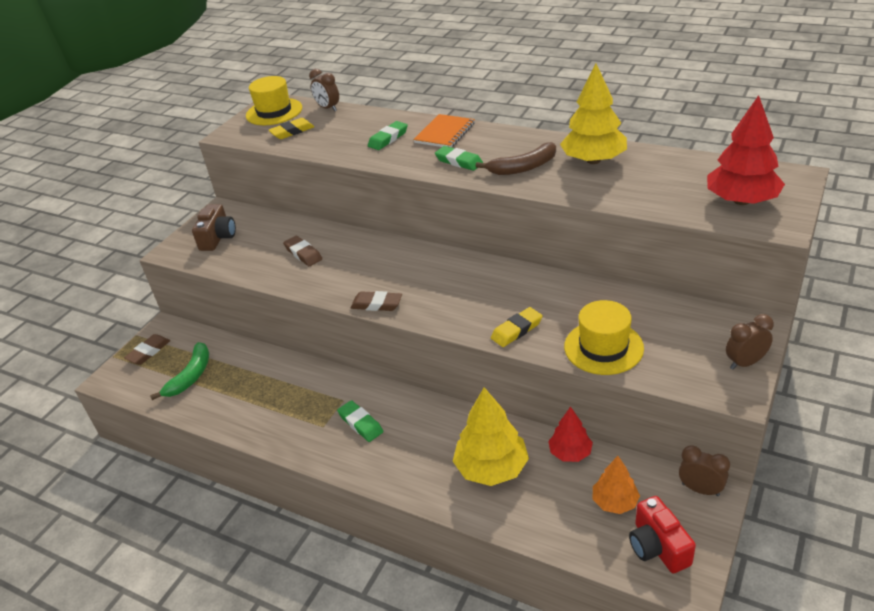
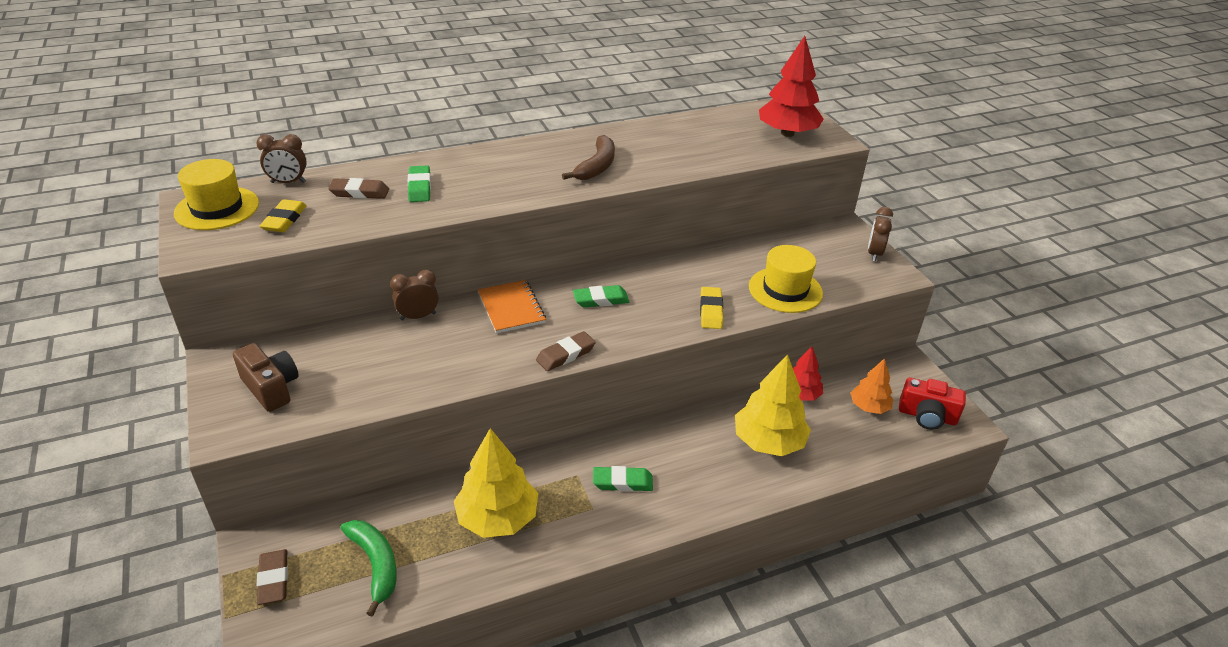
camera: 55 degrees left, 0 degrees up
brown eraser [283,236,322,266] -> brown eraser moved to [328,178,389,199]
orange notebook [413,114,475,148] -> orange notebook moved to [478,280,546,333]
green eraser [435,146,483,171] -> green eraser moved to [573,285,630,308]
yellow tree [560,64,627,164] -> yellow tree moved to [454,428,538,538]
brown clock [679,445,730,496] -> brown clock moved to [390,269,438,320]

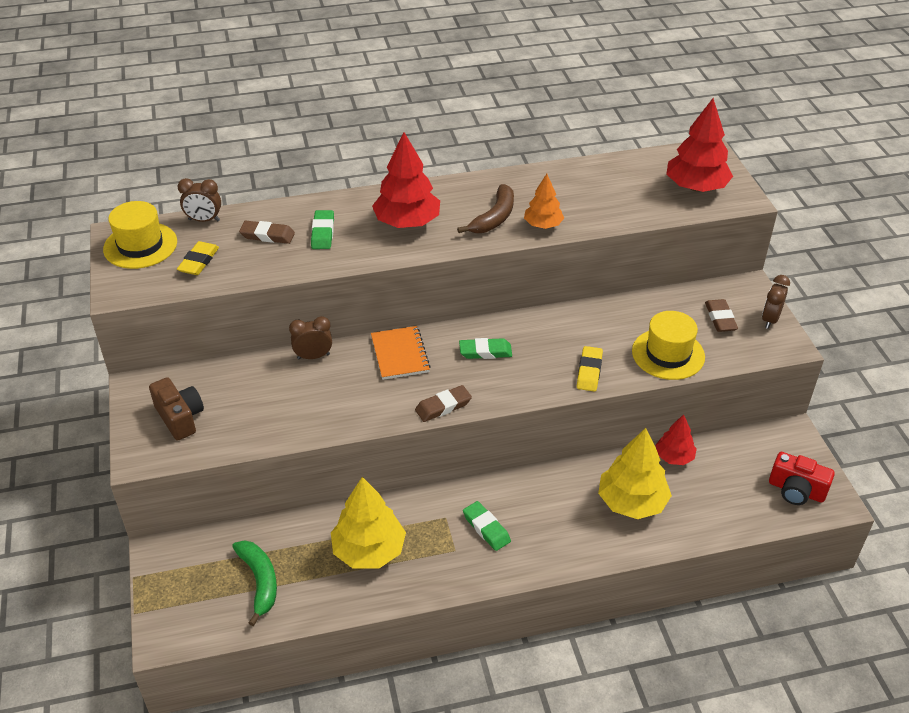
camera: 10 degrees right, 5 degrees up
brown eraser [257,549,288,605] -> brown eraser moved to [705,299,738,332]
green eraser [593,466,653,492] -> green eraser turned 45 degrees clockwise [463,501,511,551]
orange tree [851,358,894,414] -> orange tree moved to [524,174,564,229]
none -> red tree [372,132,440,228]

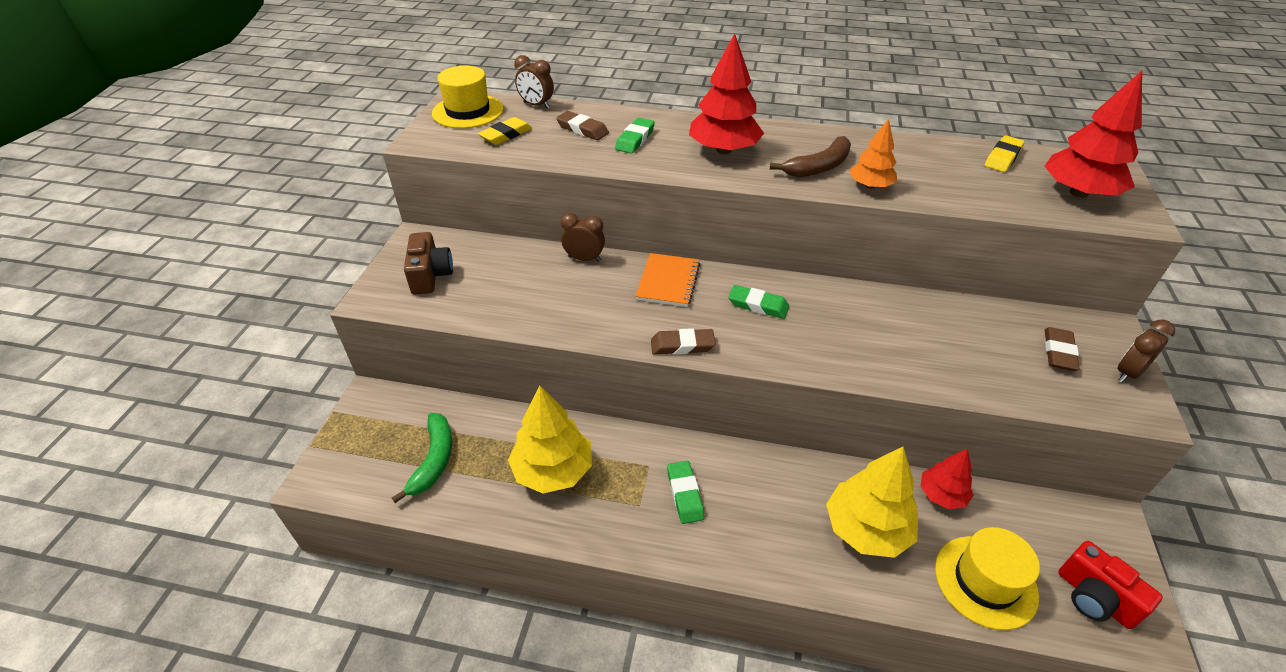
camera: 25 degrees right, 0 degrees up
yellow eraser [577,346,603,392] -> yellow eraser moved to [985,135,1025,172]
yellow hat [632,311,705,380] -> yellow hat moved to [935,527,1040,630]

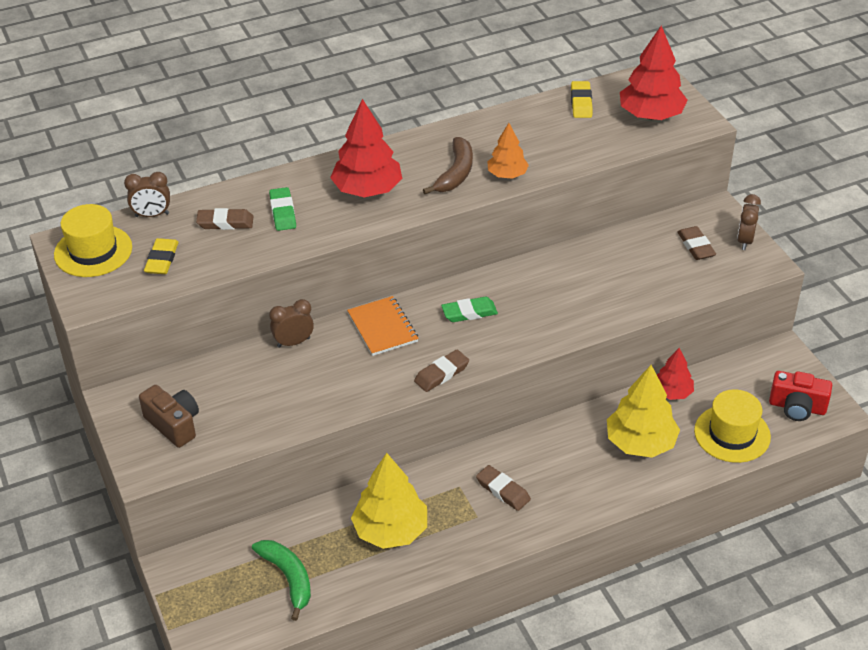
camera: 35 degrees left, 0 degrees up
green eraser [667,461,704,524] -> brown eraser [476,465,531,511]

